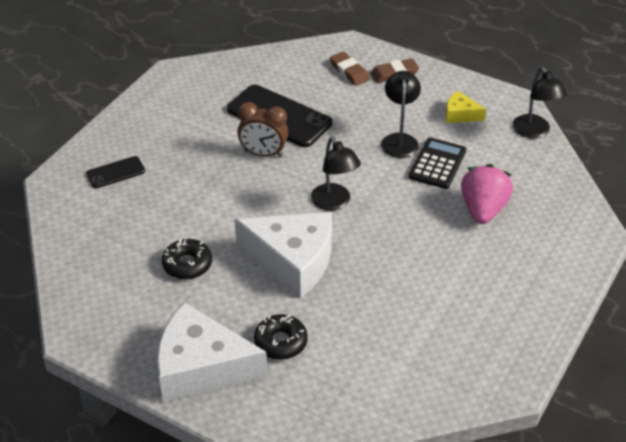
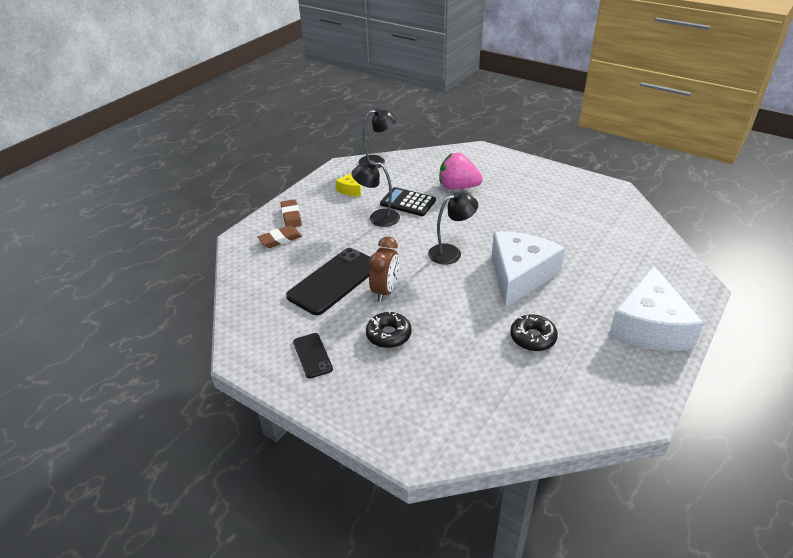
camera: 85 degrees left, 5 degrees down
black phone [86,156,145,188] -> black phone moved to [293,333,333,378]
black donut [254,314,308,360] -> black donut moved to [366,311,412,348]

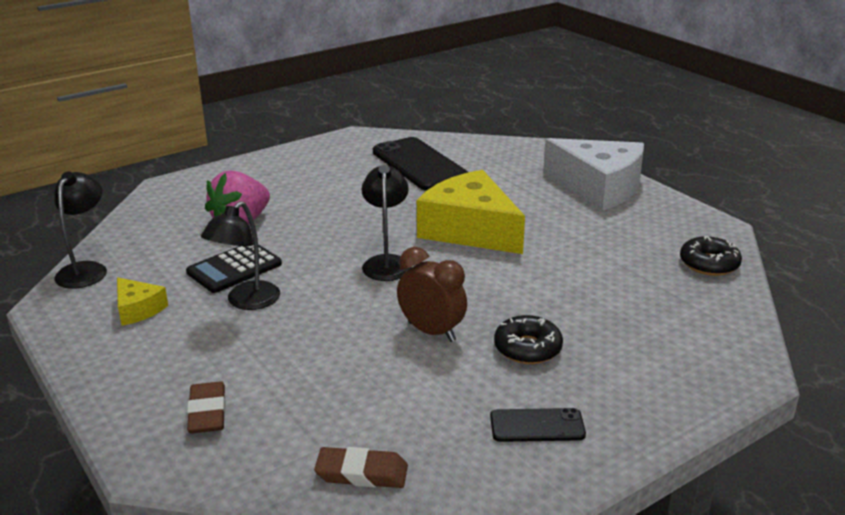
camera: 70 degrees left, 10 degrees down
brown eraser [281,199,302,227] -> brown eraser moved to [314,447,408,488]
black phone [286,248,370,315] -> black phone moved to [373,137,468,191]
white cheese [492,231,565,308] -> yellow cheese [417,170,525,254]
black donut [510,314,558,351] -> black donut moved to [680,236,742,276]

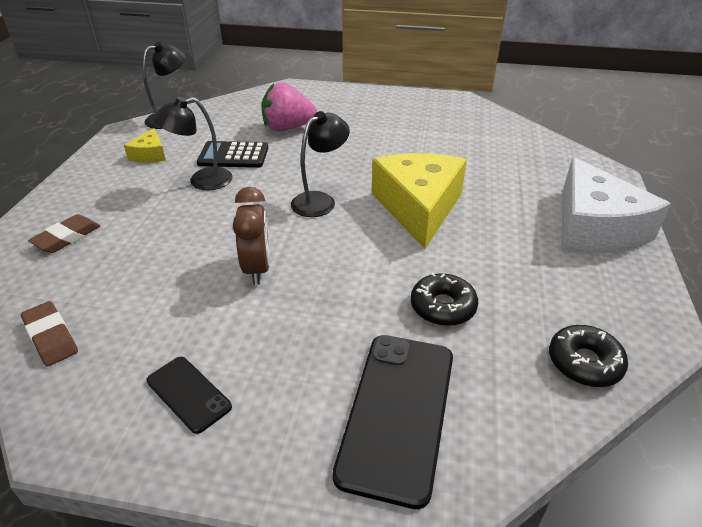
camera: 45 degrees right, 10 degrees up
black phone [373,137,468,191] -> black phone moved to [333,335,453,509]
black donut [494,315,563,364] -> black donut moved to [411,273,478,326]

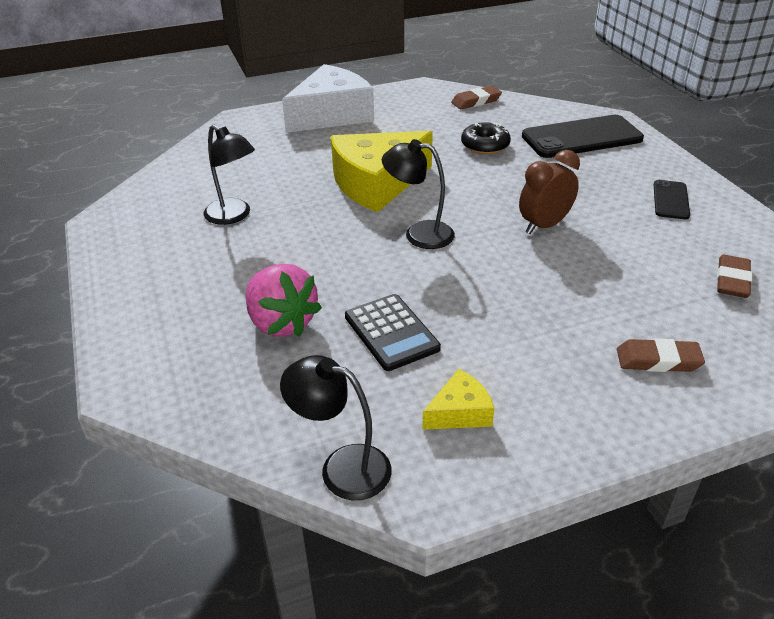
camera: 120 degrees left, 0 degrees up
black lamp [153,97,232,190] -> black lamp moved to [204,125,255,225]
black donut [549,325,628,387] -> brown eraser [451,86,502,109]

